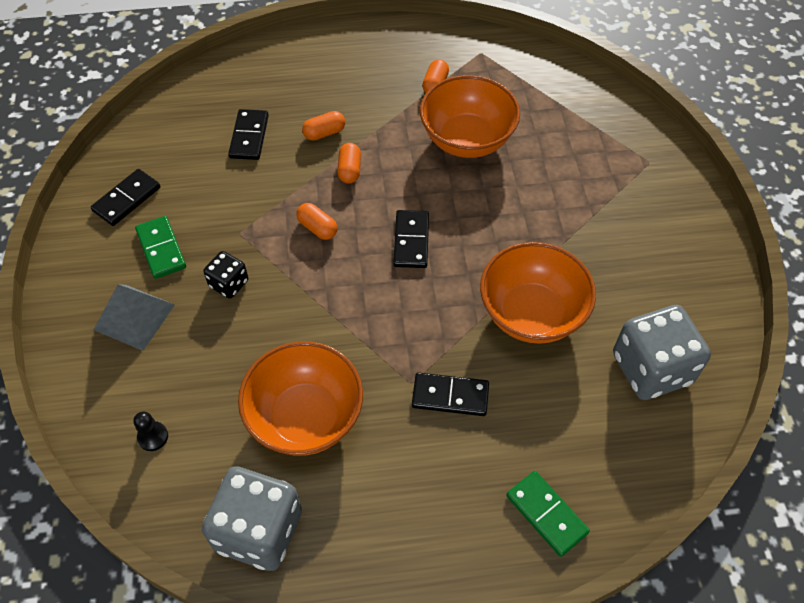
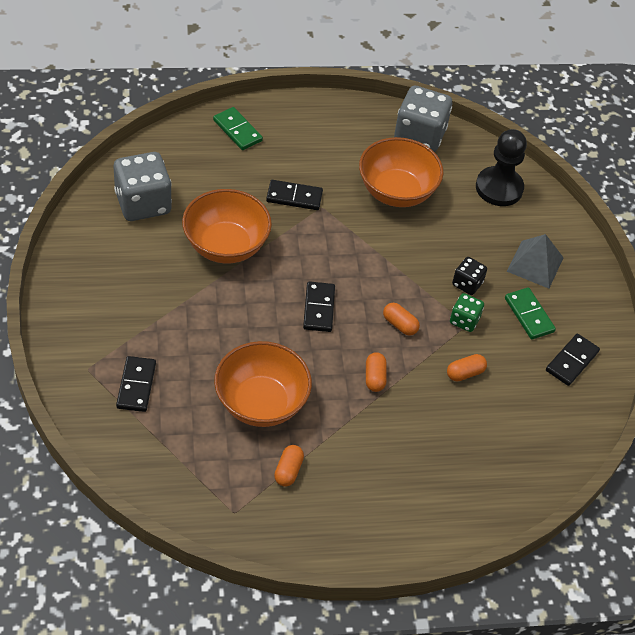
camera: 175 degrees right, 5 degrees down
black pawn [133,411,168,451] -> black pawn [476,129,527,206], size x2.32
black domino [228,109,269,160] -> black domino moved to [116,356,156,412]
orange capsule [302,111,345,140] -> orange capsule moved to [447,354,487,382]
none -> green dice [450,293,484,332]

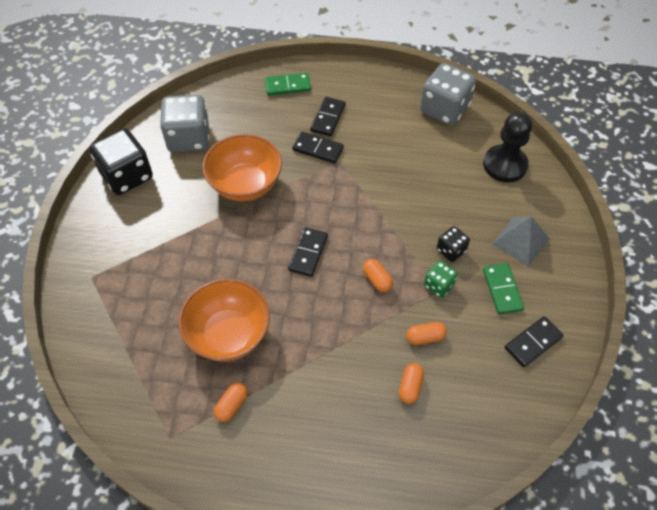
camera: 20 degrees right, 5 degrees up
black domino [116,356,156,412] -> black domino moved to [310,97,346,136]
green domino [213,107,263,150] -> green domino turned 75 degrees counterclockwise [265,73,311,96]
orange bowl [359,137,443,207] -> none
orange capsule [366,352,387,392] -> orange capsule moved to [399,363,424,404]
none -> black dice [89,128,153,195]

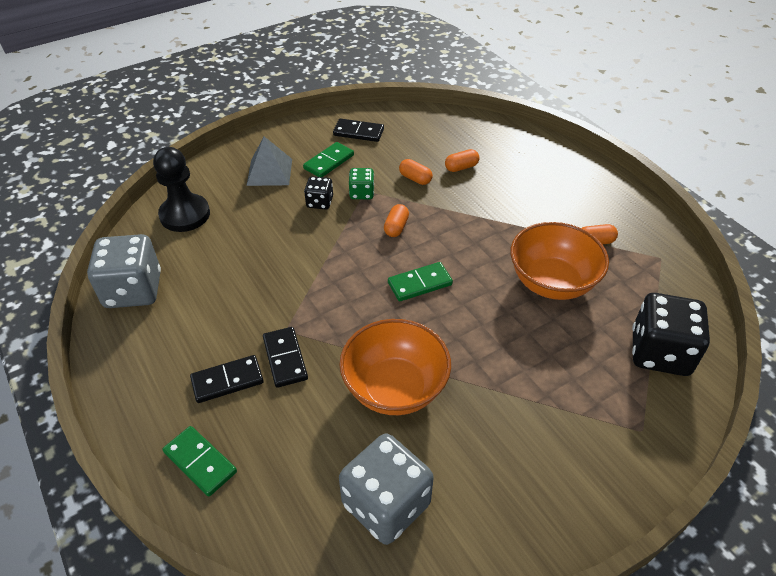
camera: 130 degrees left, 10 degrees down
black dice [89,128,153,195] -> black dice moved to [632,293,710,376]
black domino [288,227,328,277] -> green domino [388,262,453,301]

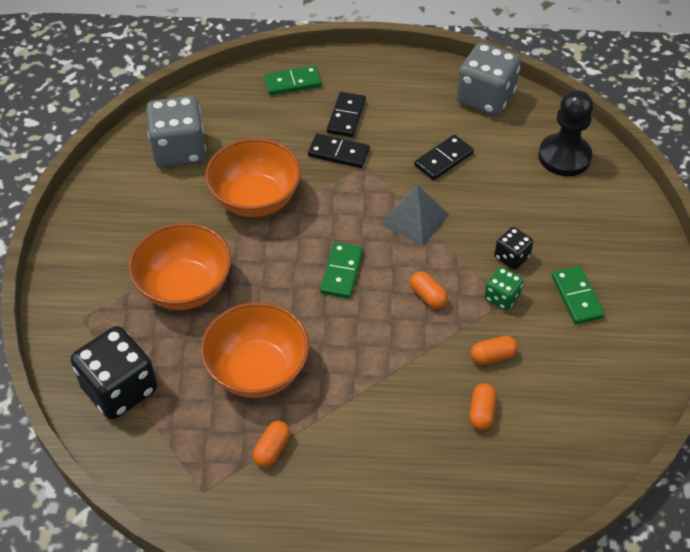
camera: 125 degrees right, 5 degrees up
grey pyramid [246,136,292,186] -> grey pyramid moved to [381,185,449,246]
black domino [333,118,384,142] -> black domino moved to [414,135,474,180]
none -> orange bowl [129,223,231,310]

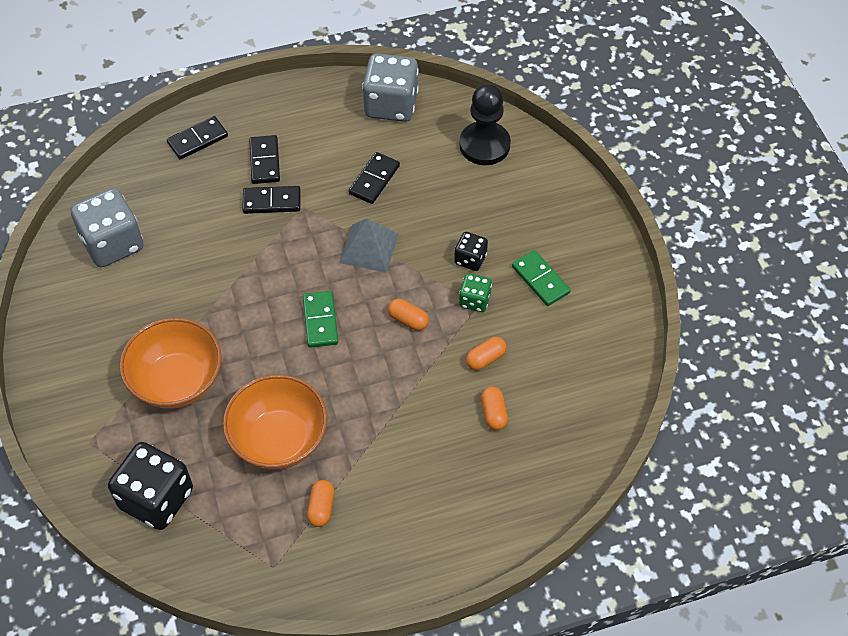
camera: 20 degrees left, 5 degrees up
orange bowl [205,138,301,217] -> none
green domino [264,66,322,95] -> black domino [167,116,228,160]

